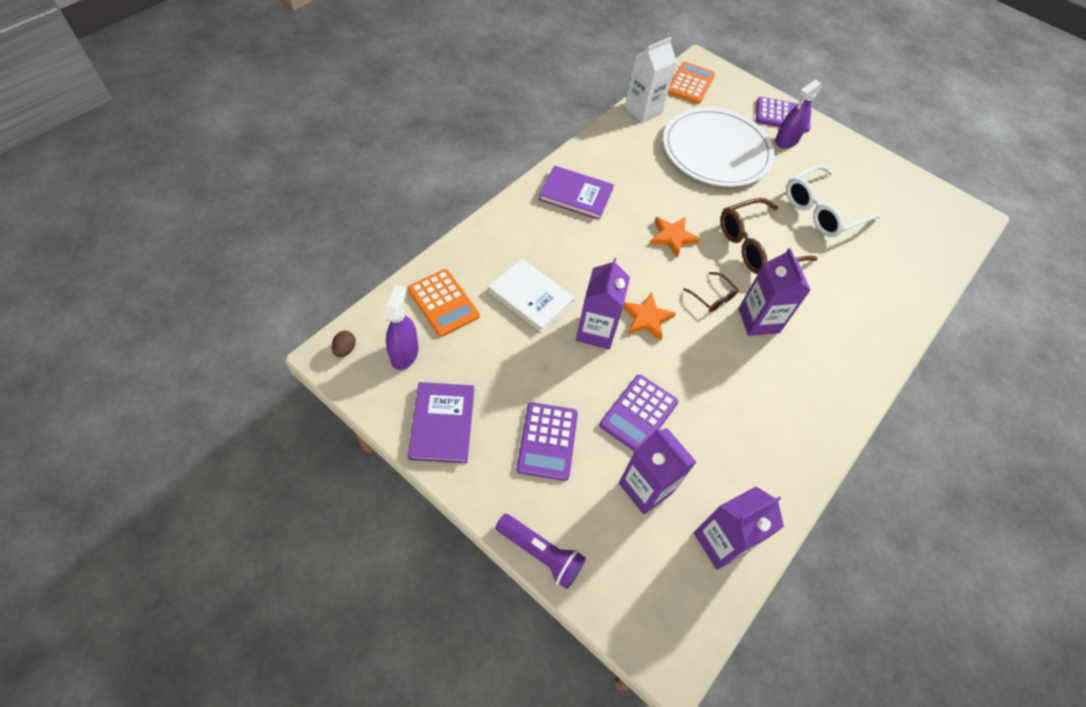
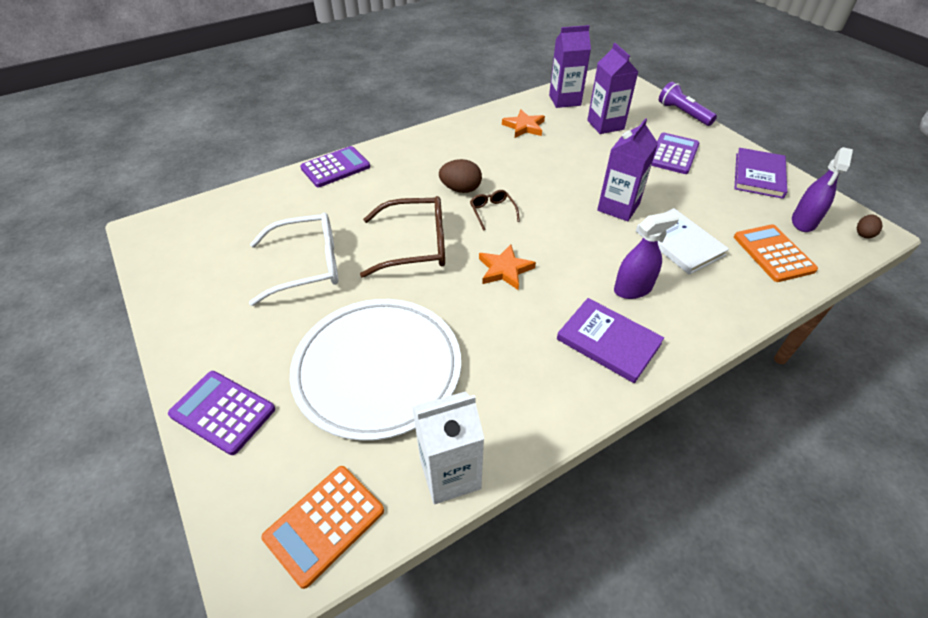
camera: 155 degrees left, 10 degrees down
purple calculator [599,374,678,451] -> purple calculator moved to [300,146,370,187]
orange star [623,292,676,341] -> orange star moved to [502,110,545,138]
purple carton [738,248,811,336] -> brown egg [439,159,482,193]
purple spray bottle [775,80,823,148] -> purple spray bottle moved to [614,211,679,299]

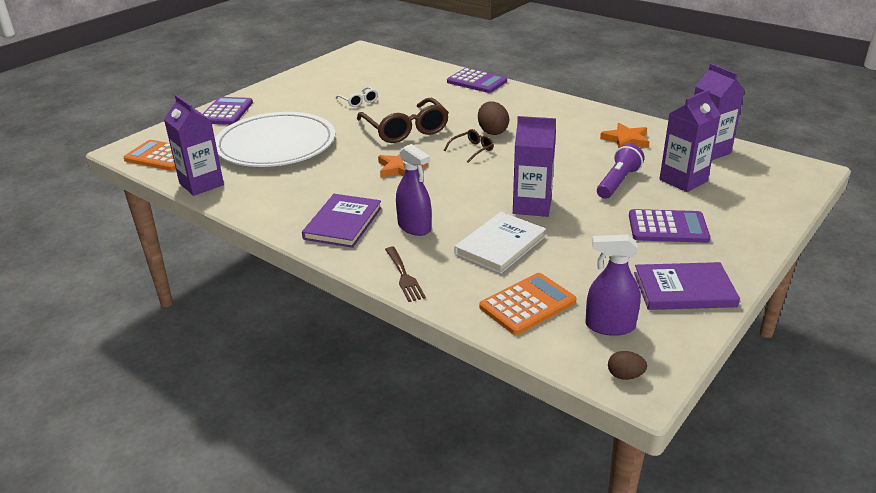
camera: 70 degrees right, 15 degrees down
white glasses [249,213,338,306] -> white glasses [335,87,378,107], size x0.48
white carton [412,391,484,505] -> purple carton [164,95,224,196]
purple flashlight [659,82,717,126] -> purple flashlight moved to [597,144,644,199]
none -> brown fork [385,247,426,302]

